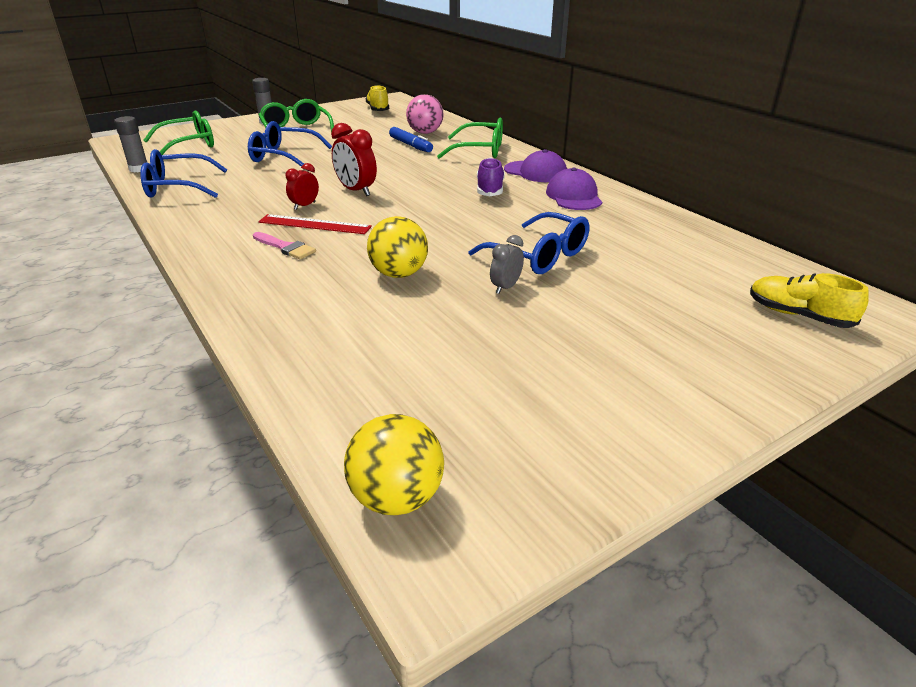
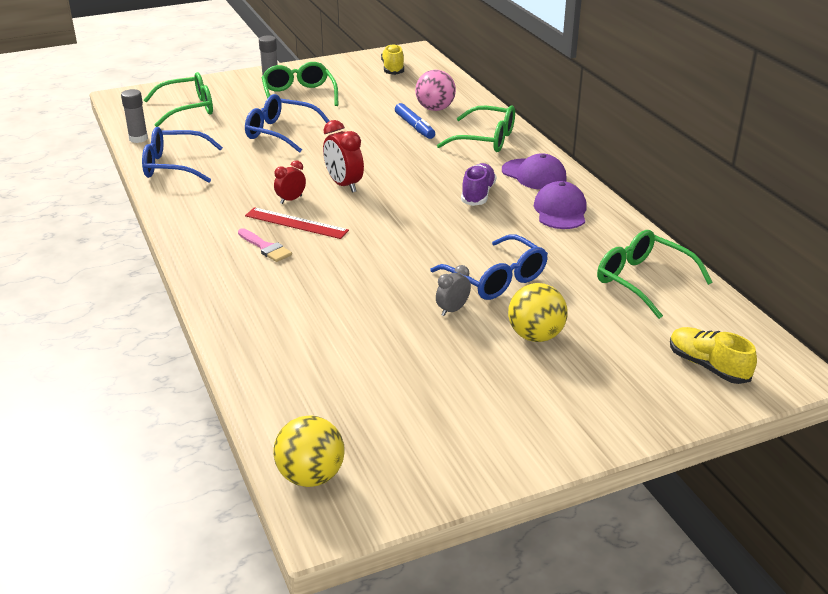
camera: 10 degrees right, 0 degrees up
yellow ball [367,216,428,278] -> yellow ball moved to [508,283,568,342]
none -> green glasses [597,230,713,319]

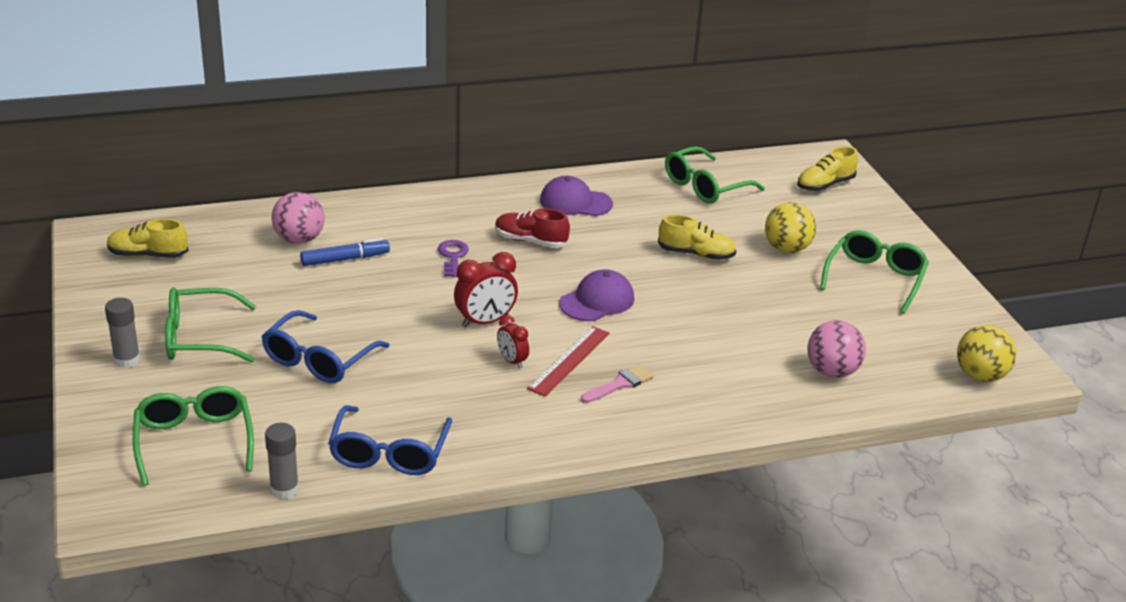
camera: 85 degrees left, 0 degrees up
blue glasses [430,234,548,300] -> yellow shoe [658,215,736,260]
grey clock [436,265,471,316] -> none
green glasses [437,106,515,152] -> green glasses moved to [820,230,929,314]
purple shoe [461,163,497,206] -> red shoe [495,208,570,248]
purple cap [502,153,567,190] -> purple cap moved to [559,269,634,321]
none -> purple key [438,240,469,277]
none -> pink ball [808,320,866,378]

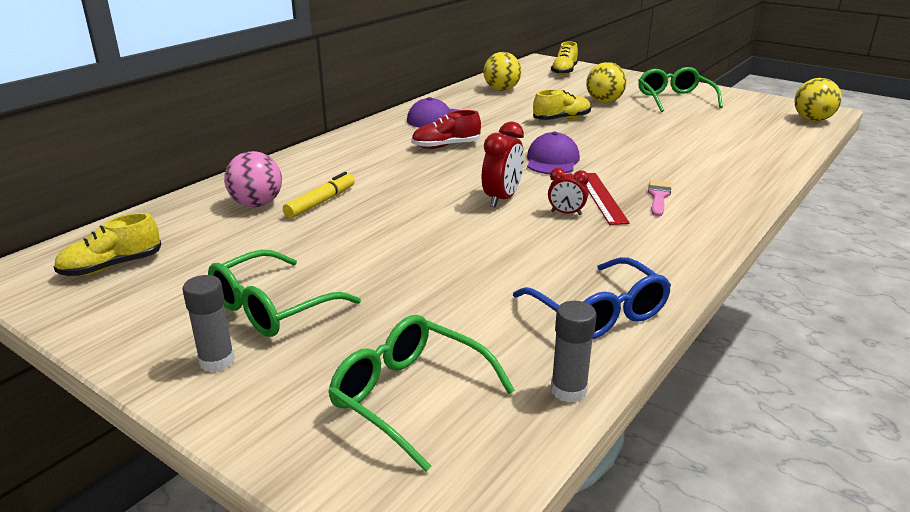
camera: 35 degrees left, 5 degrees down
blue glasses [261,310,389,383] -> none
blue marker [300,238,390,266] -> yellow marker [283,172,355,219]
purple key [438,240,469,277] -> none
green glasses [665,146,765,203] -> yellow ball [484,52,521,91]
pink ball [808,320,866,378] -> none

